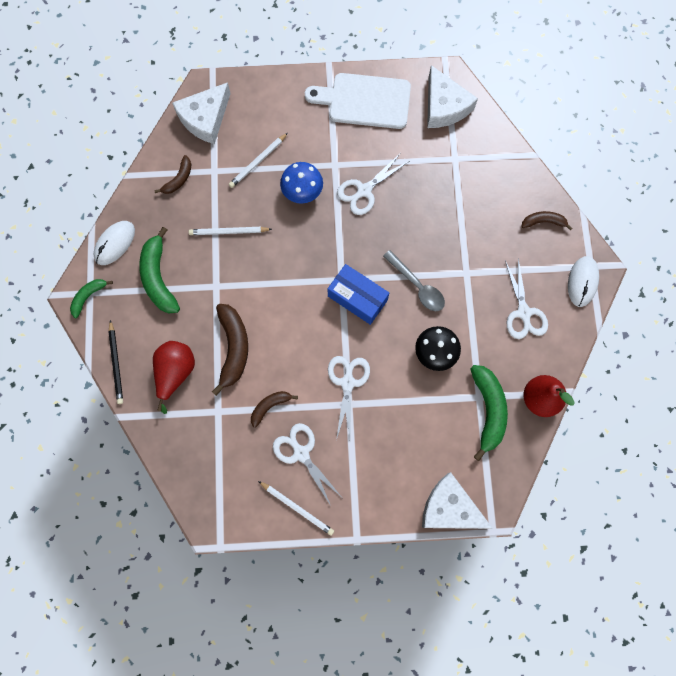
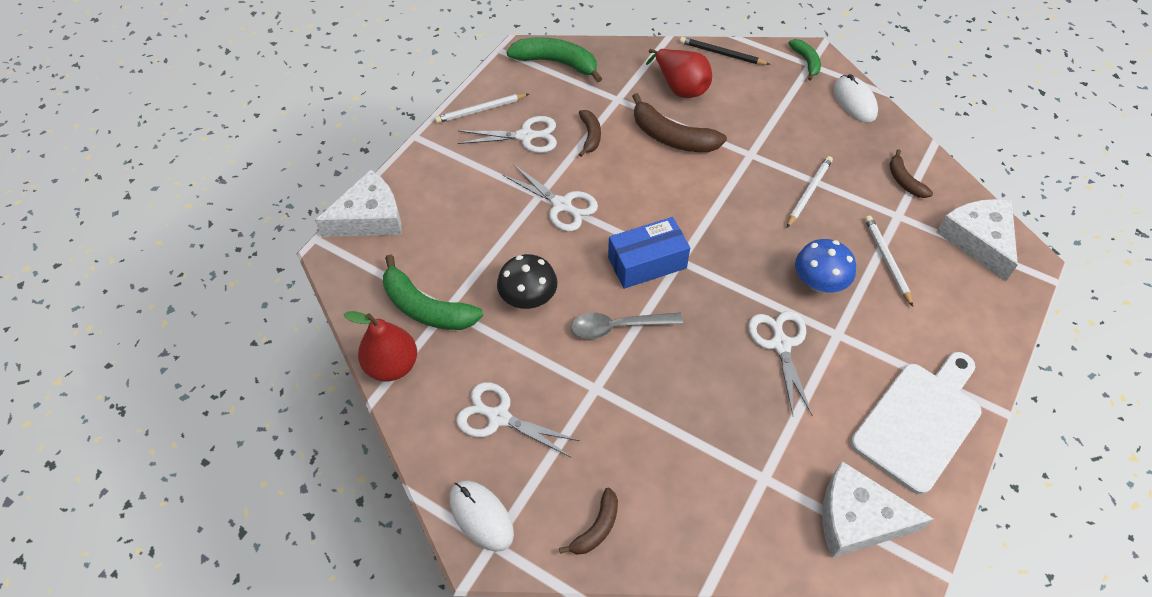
camera: 125 degrees right, 20 degrees down
green banana [139,227,180,313] -> green banana moved to [507,37,602,83]

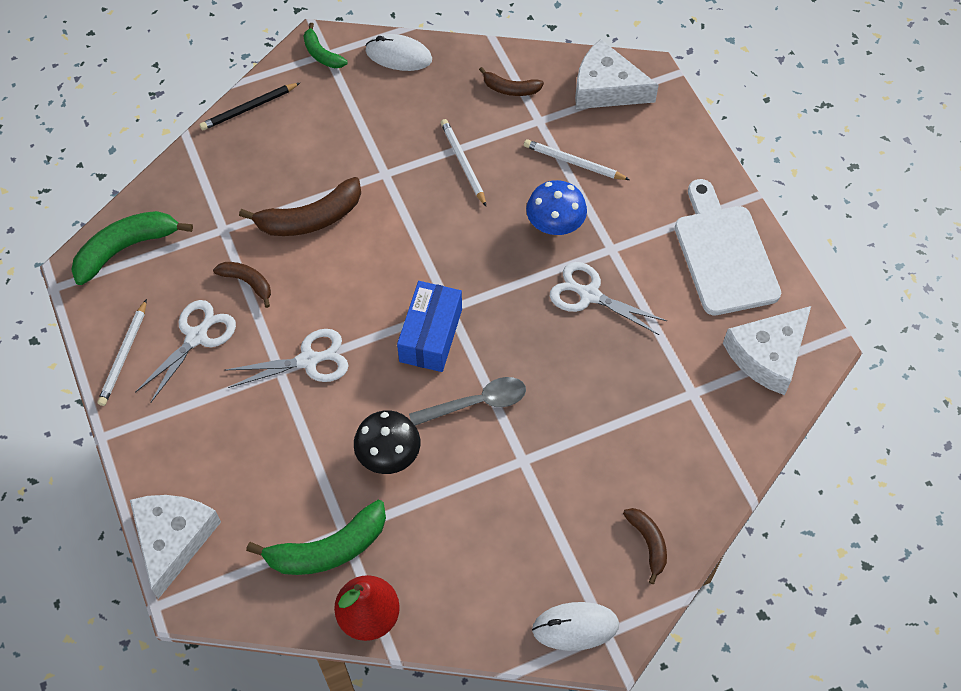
camera: 55 degrees left, 5 degrees up
white scissors [456,382,580,458] -> none
grey spoon [571,313,683,339] -> grey spoon turned 135 degrees counterclockwise [409,377,526,426]
red pear [646,49,712,98] -> none
green banana [788,39,821,81] -> green banana turned 150 degrees counterclockwise [303,23,348,68]

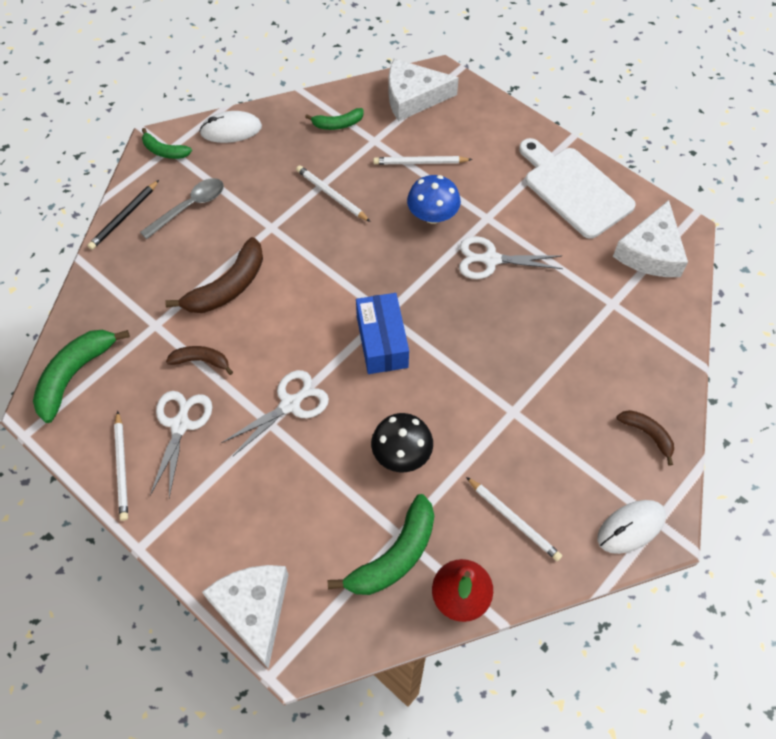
camera: 25 degrees left, 0 degrees up
grey spoon [409,377,526,426] -> grey spoon moved to [140,178,224,239]
brown banana [479,67,544,96] -> green banana [305,108,363,130]
none -> white pencil [466,477,562,561]

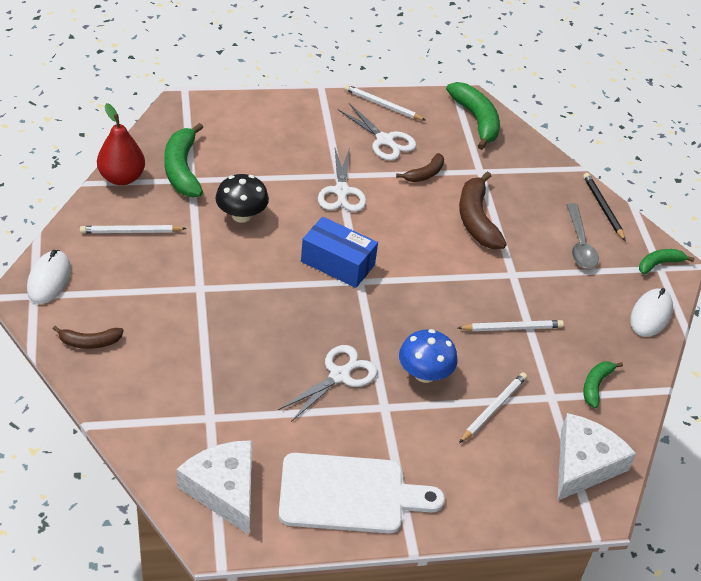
camera: 125 degrees right, 15 degrees down
white cheese [202,565,288,669] -> none

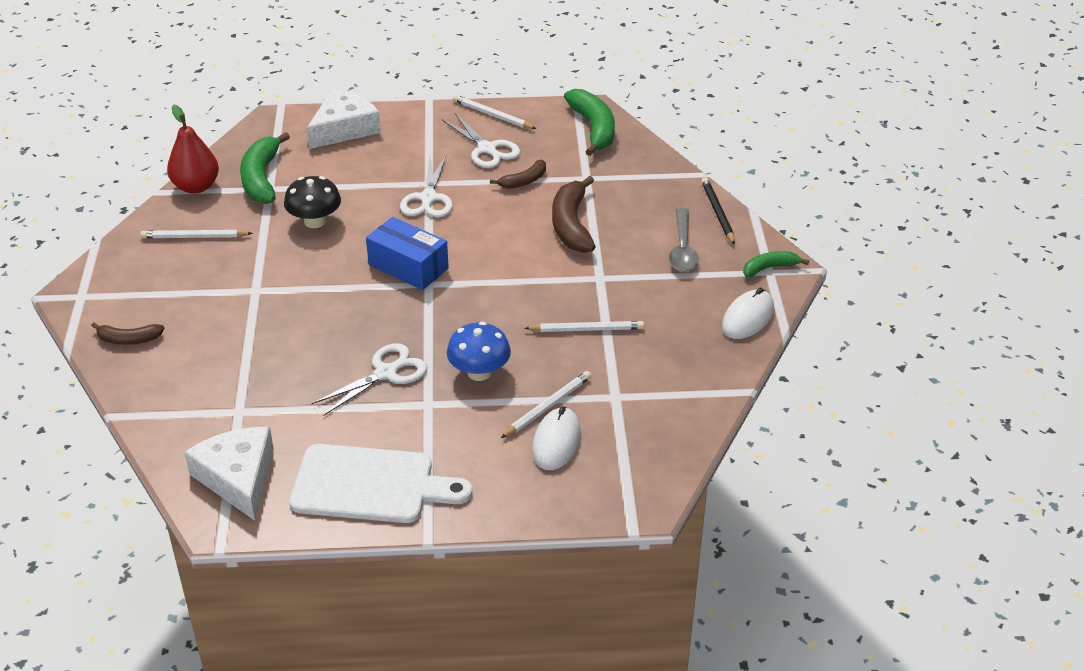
camera: 10 degrees right, 5 degrees down
white mouse [27,250,71,304] -> white mouse moved to [532,406,581,470]
white cheese [558,413,636,501] -> white cheese moved to [307,88,381,149]
green banana [583,361,623,408] -> none

